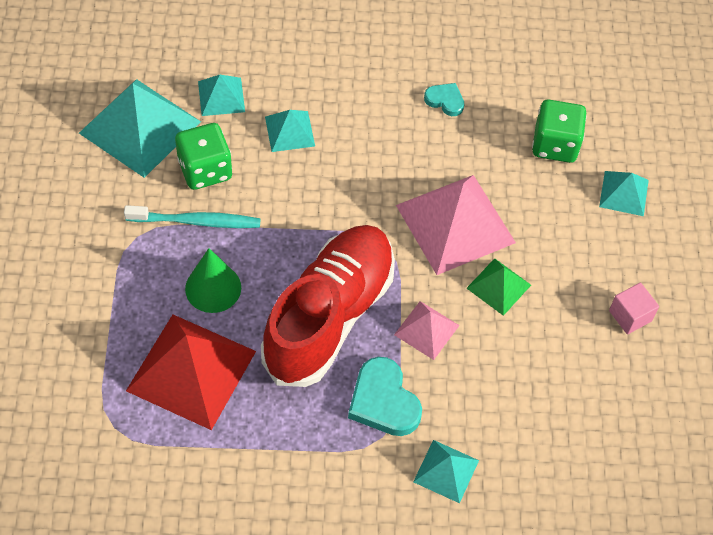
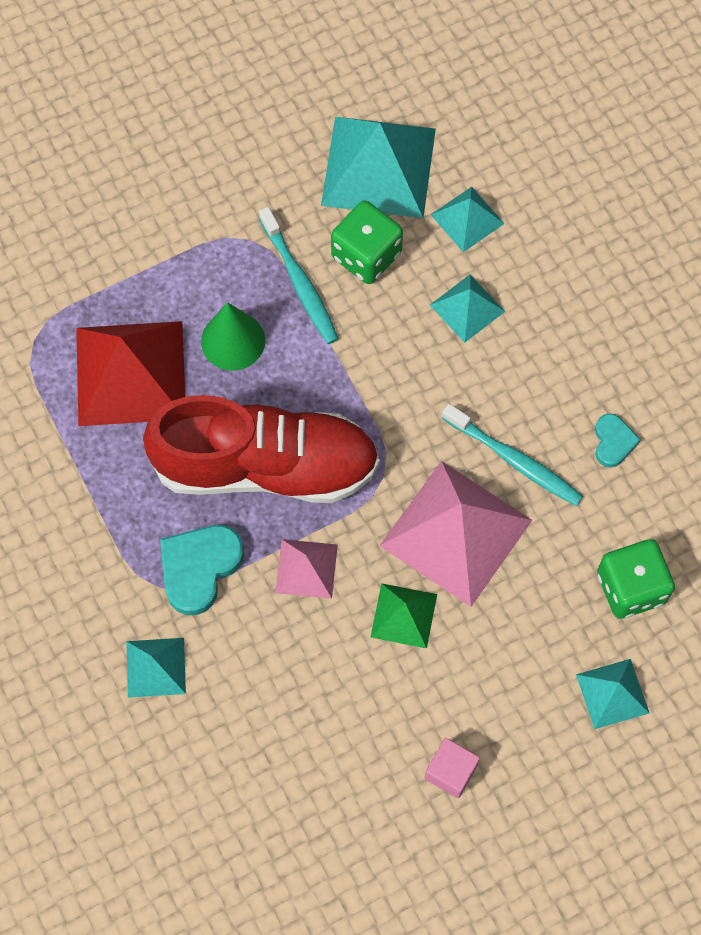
camera: 65 degrees right, 10 degrees up
none -> turquoise toothbrush [442,404,583,506]

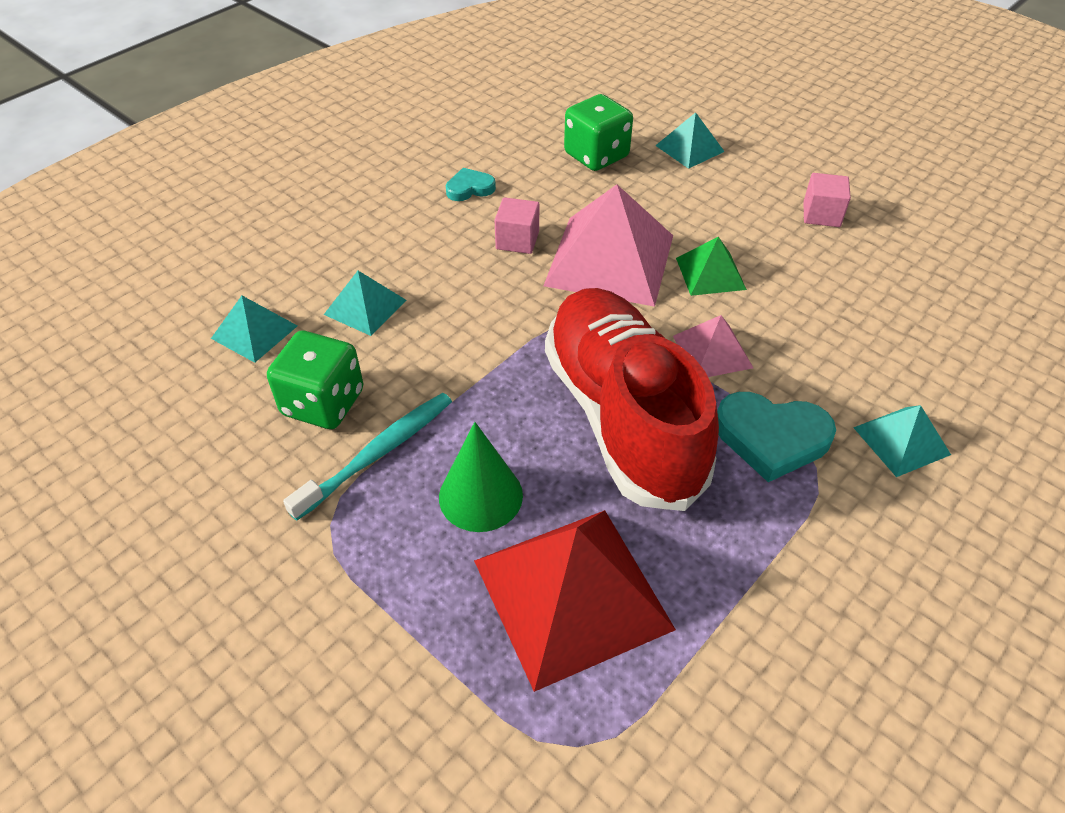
camera: 110 degrees left, 20 degrees down
turquoise pyramid [321,117,436,218] -> none
turquoise toothbrush [442,404,583,506] -> pink cube [494,197,539,254]

